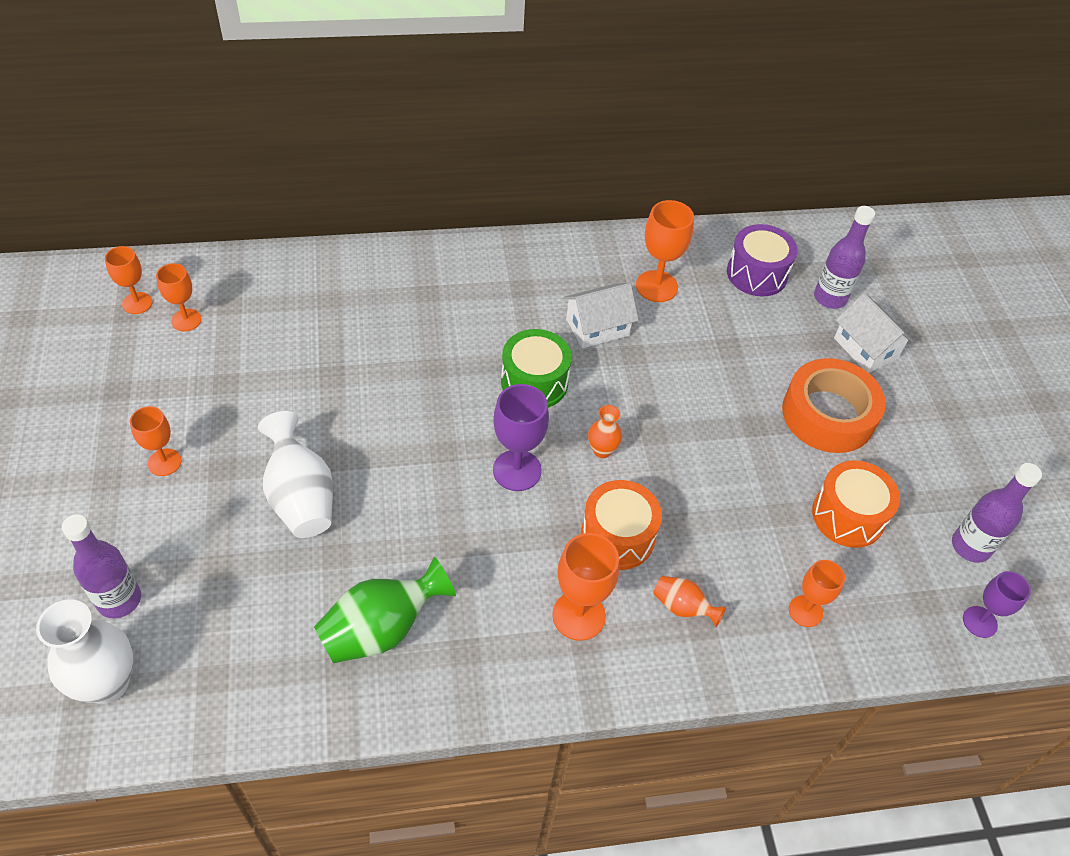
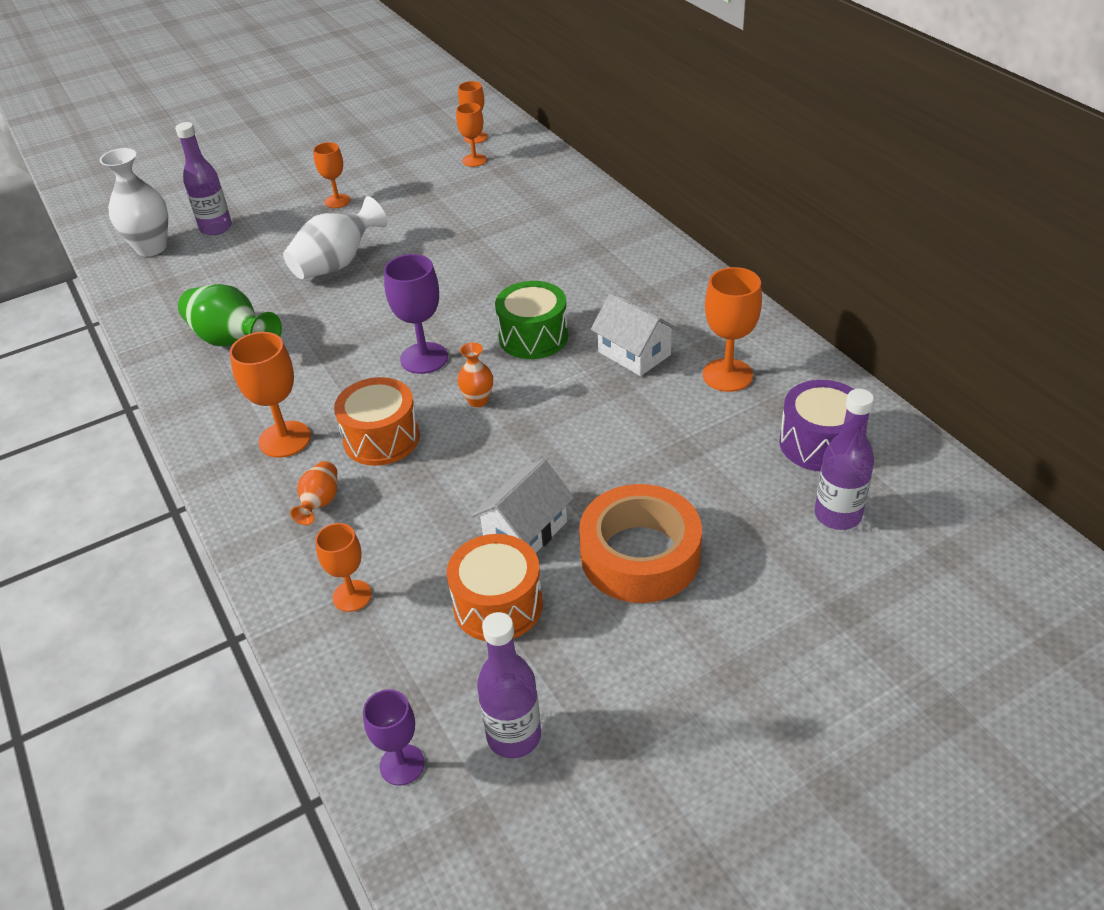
camera: 75 degrees right, 10 degrees down
white house [834,293,914,373] -> white house moved to [472,459,574,553]

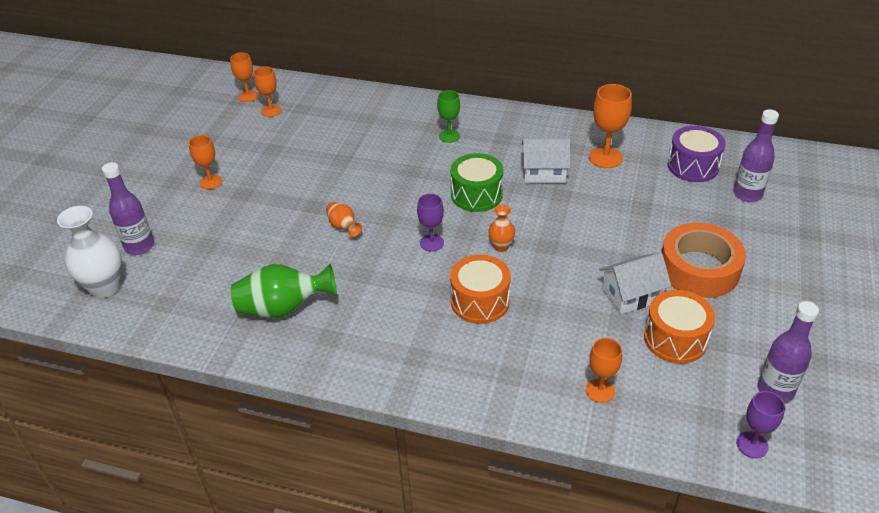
camera: 45 degrees left, 0 degrees up
orange goblet [229,332,311,458] -> none
white vase [283,196,388,279] -> none
orange vase [290,461,337,525] -> orange vase moved to [326,202,362,237]
purple goblet [384,254,448,374] -> purple goblet [417,194,444,252], size x0.65
white house [472,459,574,553] -> white house turned 75 degrees clockwise [599,253,671,314]
none -> green goblet [437,90,460,143]

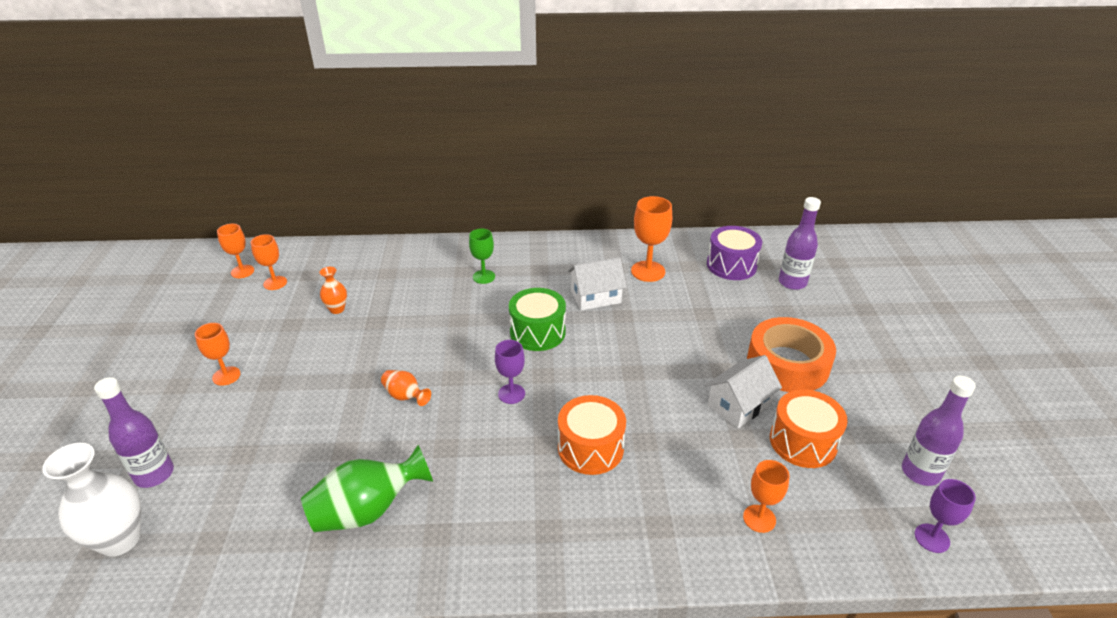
camera: 20 degrees left, 5 degrees down
orange vase [488,205,515,252] -> orange vase moved to [319,267,347,314]

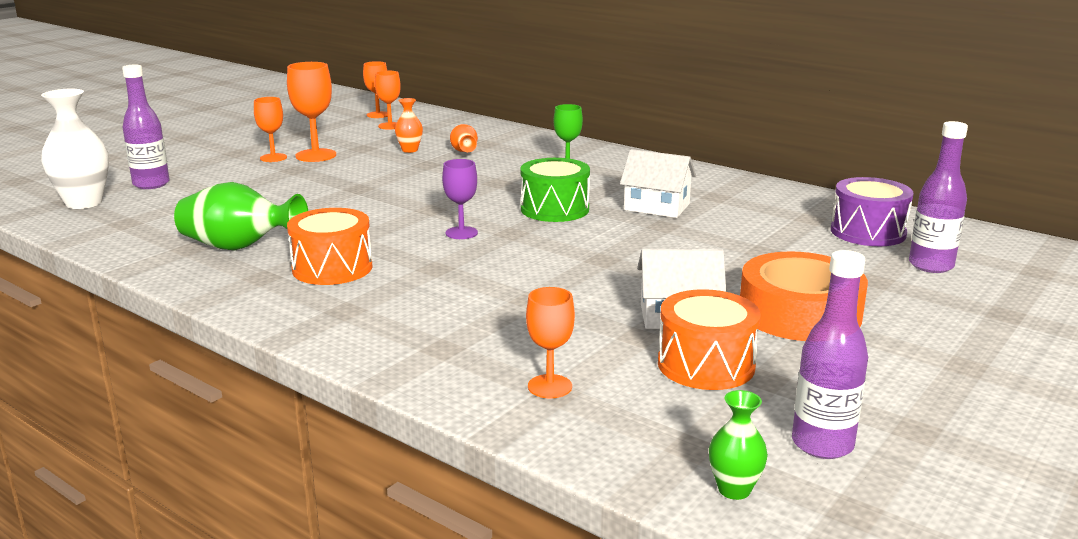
camera: 40 degrees right, 15 degrees down
orange vase [381,370,431,406] -> orange vase moved to [450,124,478,152]
orange drum [558,395,626,475] -> orange drum moved to [287,208,373,285]
orange goblet [631,196,672,282] -> orange goblet moved to [287,62,336,162]
purple goblet [915,479,976,553] -> green vase [709,390,768,500]

